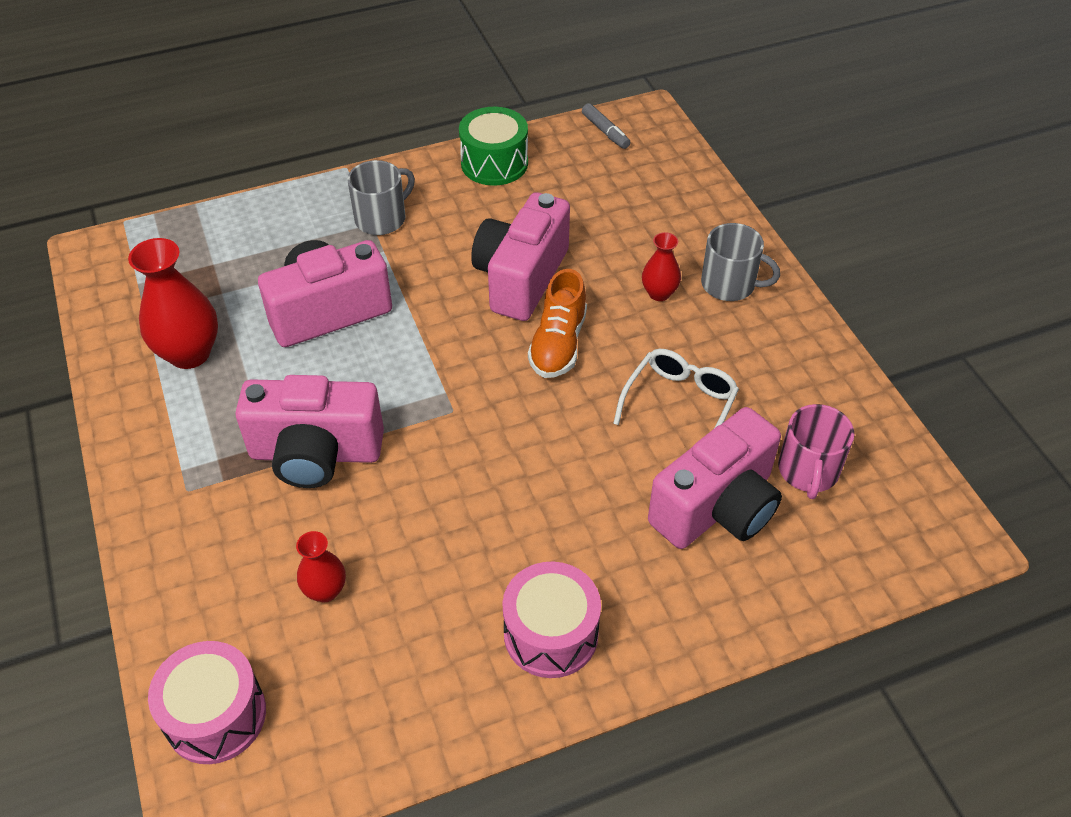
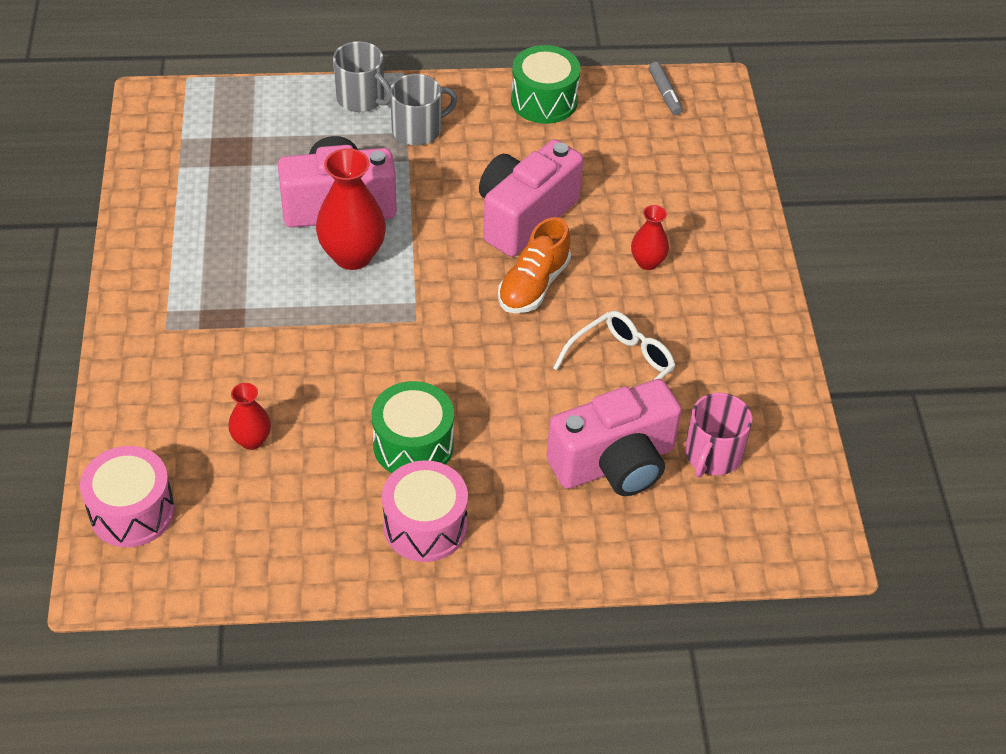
camera: 15 degrees right, 0 degrees up
red vase [128,238,218,369] -> red vase moved to [316,148,386,270]
pink camera [235,375,384,488] -> none
grey mug [701,223,780,301] -> grey mug moved to [333,41,391,112]
none -> green drum [372,381,454,473]

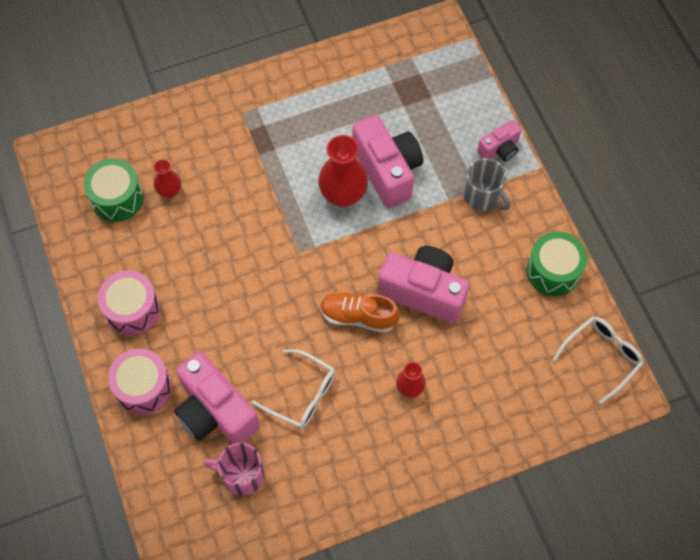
camera: 75 degrees right, 15 degrees up
pink drum [80,446,175,547] -> pink drum moved to [108,348,172,415]
grey mug [333,41,391,112] -> pink camera [477,120,521,161]
green drum [372,381,454,473] -> green drum moved to [83,159,144,222]
grey marker [649,62,683,115] -> white glasses [553,316,644,404]

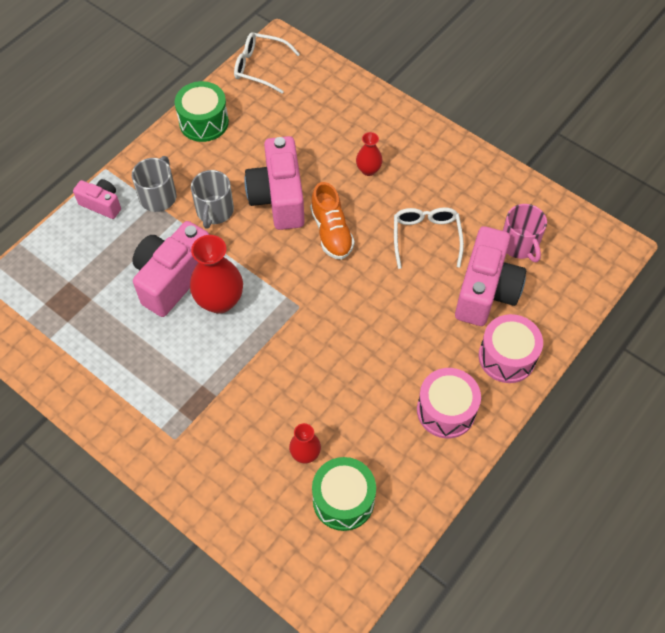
camera: 120 degrees left, 5 degrees down
none -> grey mug [191,170,234,229]

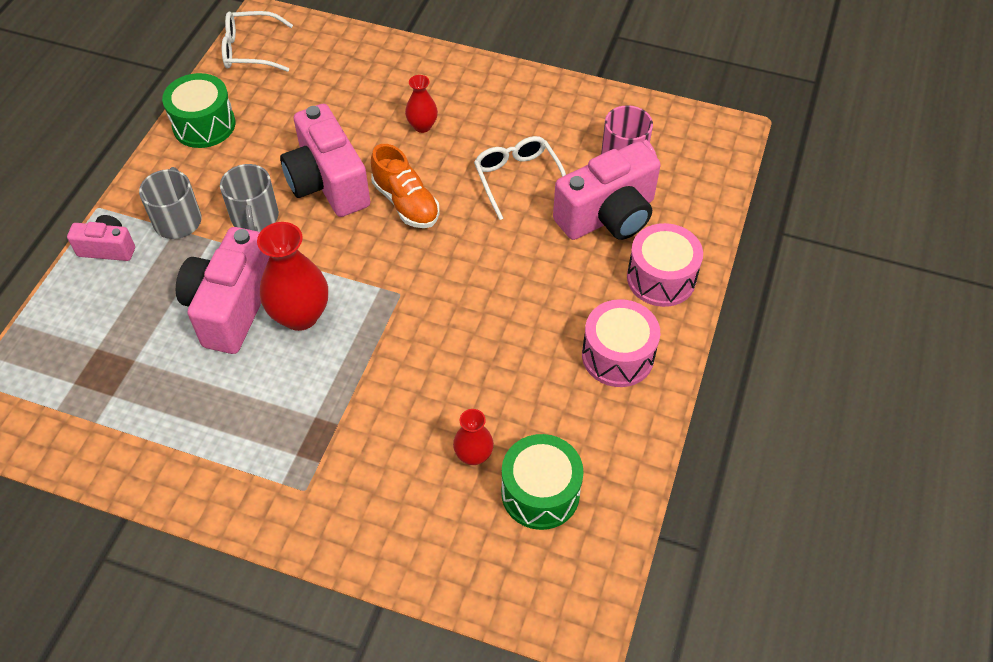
camera: 20 degrees left, 5 degrees down
pink camera [455,226,526,326] -> pink camera turned 60 degrees clockwise [553,141,661,240]

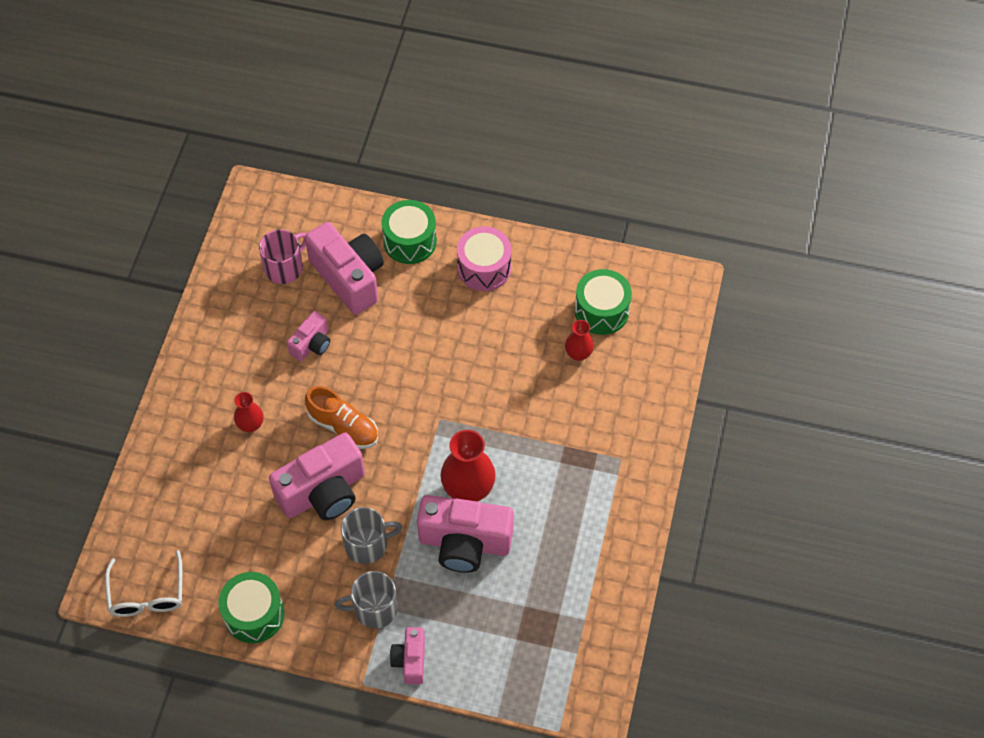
camera: 95 degrees left, 5 degrees up
orange shoe [371,144,440,228] -> orange shoe turned 75 degrees clockwise [305,386,378,449]
white glasses [474,136,566,220] -> pink camera [287,311,330,361]
pink drum [627,223,703,307] -> green drum [381,200,437,264]

